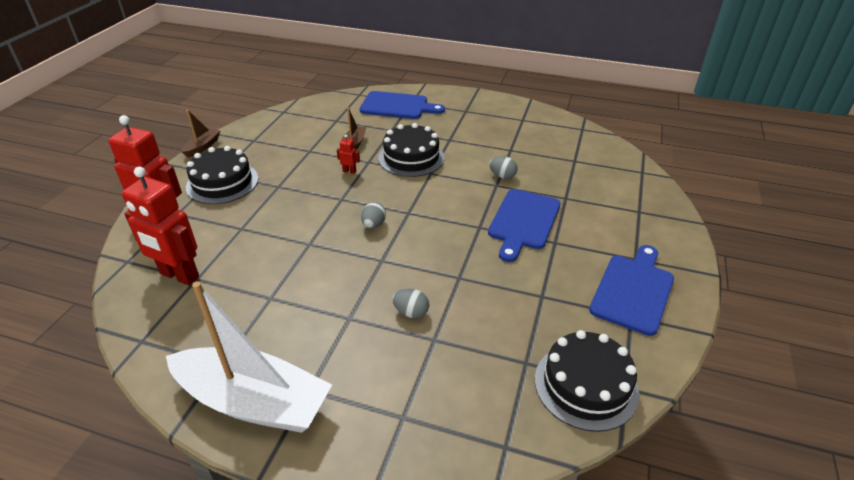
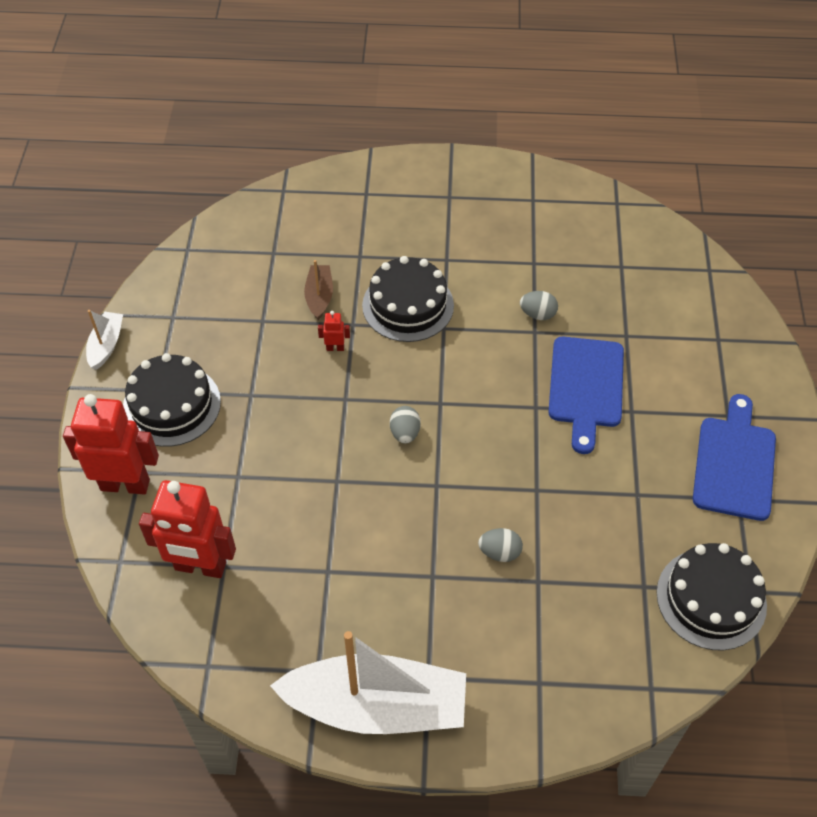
camera: 15 degrees left, 15 degrees up
brown boat [182,110,220,158] -> white boat [86,310,123,370]
blue cutting board [360,91,445,119] -> none

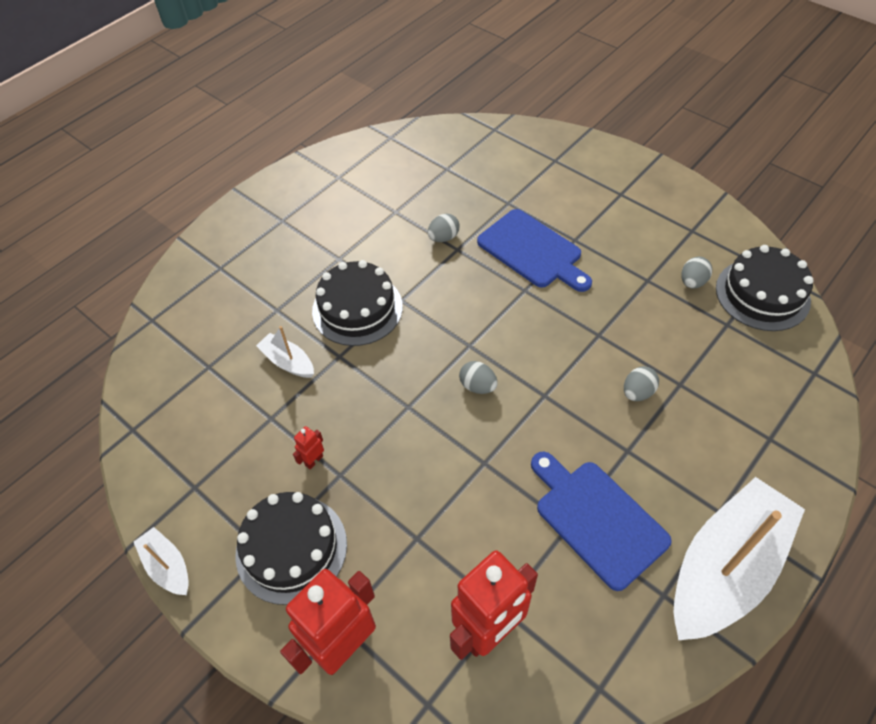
camera: 50 degrees left, 0 degrees up
brown boat [304,260,333,320] -> white boat [256,326,314,378]
red robot [318,311,350,351] -> red robot moved to [293,426,324,470]
blue cutting board [693,394,776,521] -> blue cutting board moved to [531,452,672,591]
none -> grey egg [682,257,712,289]

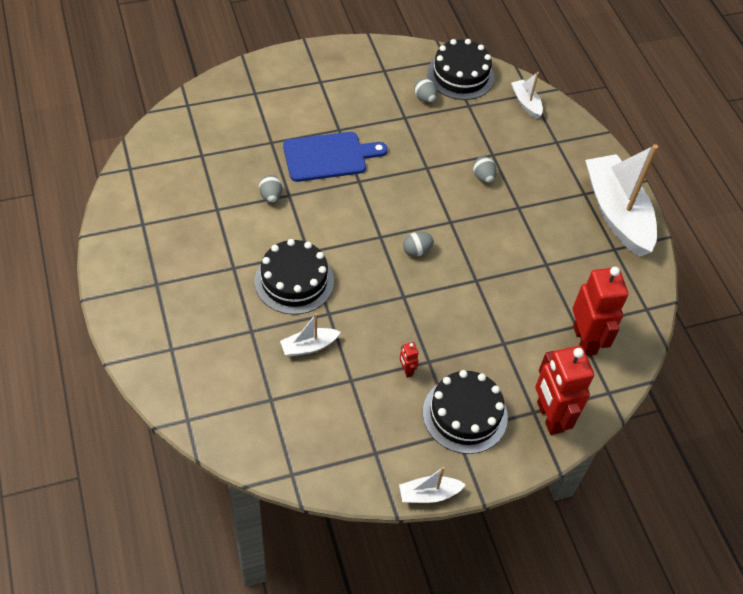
camera: 65 degrees left, 0 degrees up
blue cutting board [531,452,672,591] -> none
none -> white boat [511,72,543,119]

